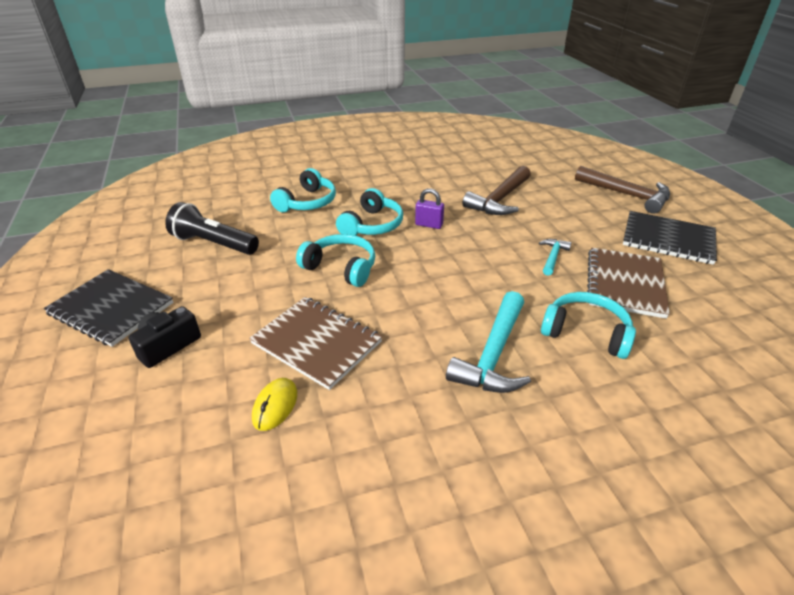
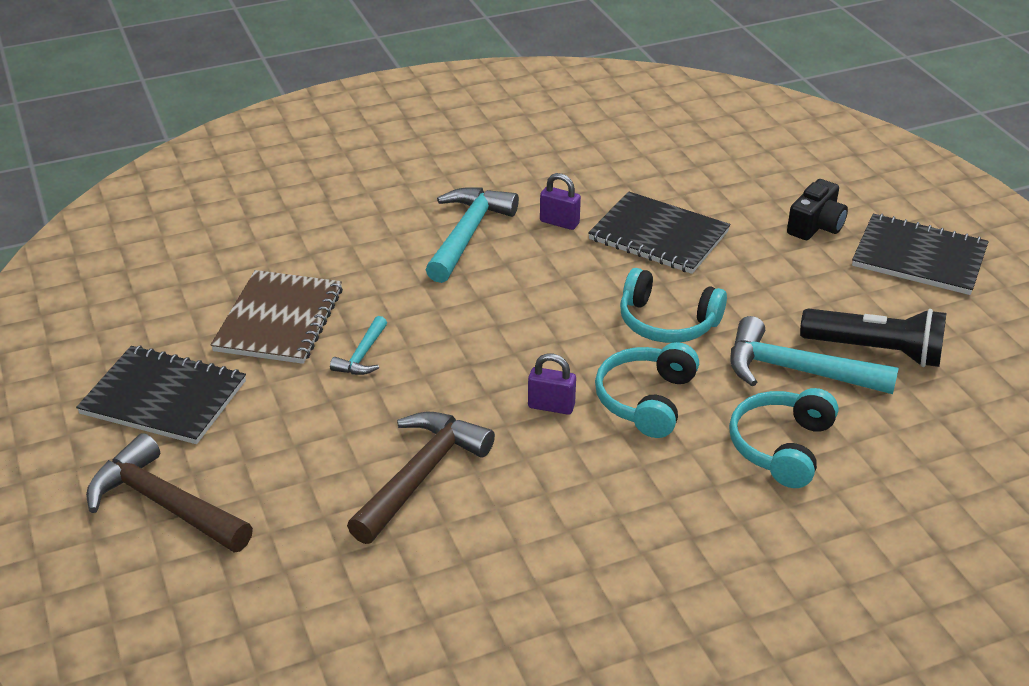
camera: 175 degrees right, 0 degrees up
brown notebook [249,297,382,390] -> black notebook [588,191,730,274]
yellow mouse [252,378,297,431] -> none
turquoise headphones [541,292,636,359] -> none
none -> purple padlock [540,173,581,230]
none -> turquoise hammer [730,316,899,394]

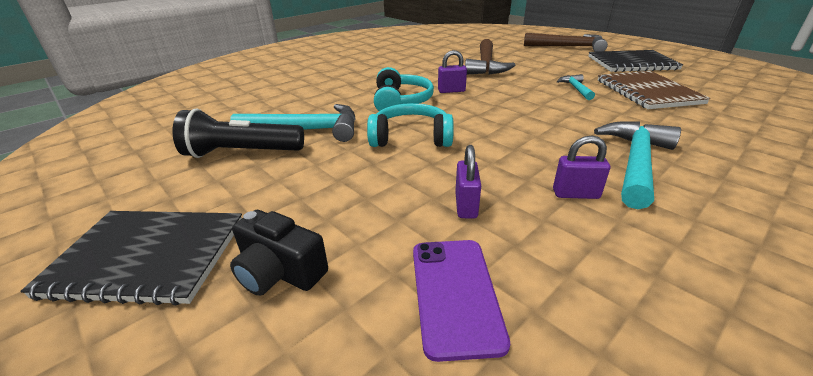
camera: 160 degrees right, 5 degrees down
turquoise hammer [426,187,519,283] -> turquoise hammer turned 150 degrees counterclockwise [594,121,681,209]
black notebook [588,191,730,274] -> purple padlock [455,145,481,219]
turquoise headphones [729,388,838,488] -> none
black camera [787,179,848,240] -> black camera turned 75 degrees counterclockwise [230,210,328,296]
none -> purple phone [413,240,510,362]

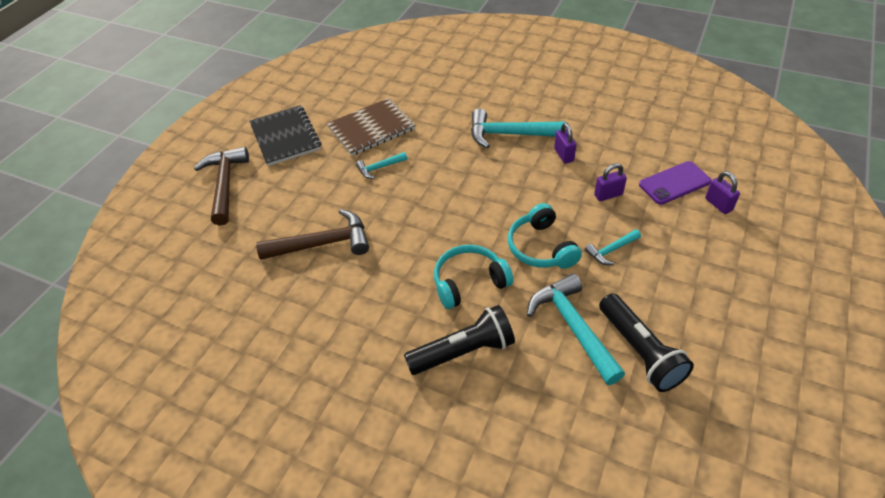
camera: 110 degrees left, 15 degrees up
black notebook [20,211,242,306] -> none
black camera [230,210,328,296] -> none
purple padlock [438,50,467,93] -> purple padlock moved to [705,171,740,214]
none -> black flashlight [404,305,515,375]
none -> turquoise hammer [585,229,641,265]

